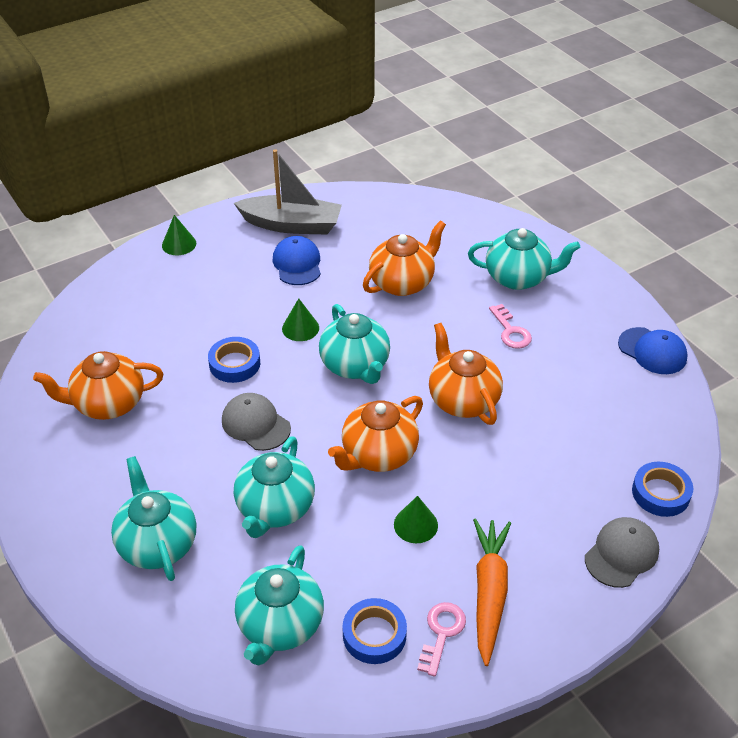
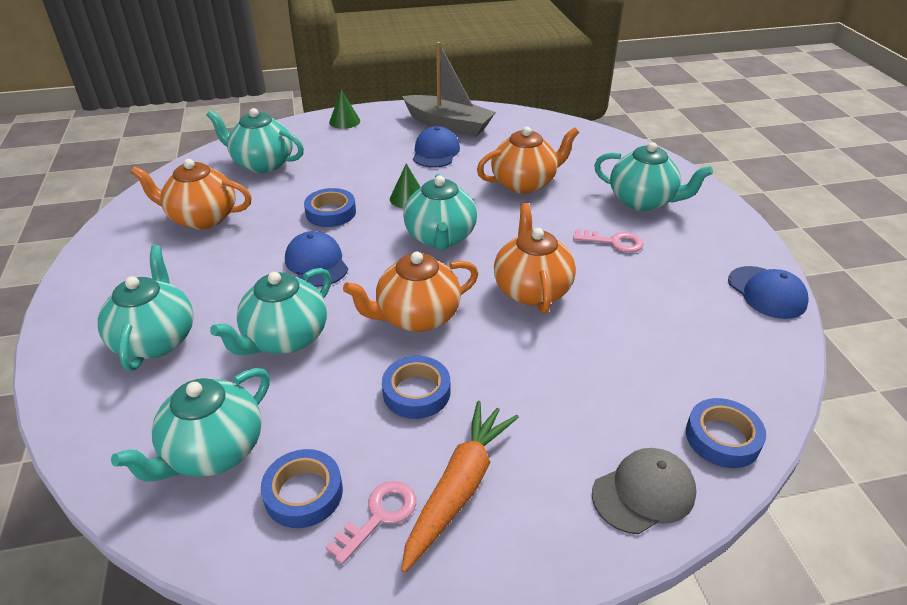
camera: 20 degrees right, 5 degrees down
grey cap [222,393,291,451] -> blue cap [285,231,348,287]
green cone [394,496,438,543] -> blue tape [382,356,450,419]
pink key [489,304,532,349] -> pink key turned 75 degrees counterclockwise [573,229,643,253]
none -> turquoise teapot [206,108,304,173]

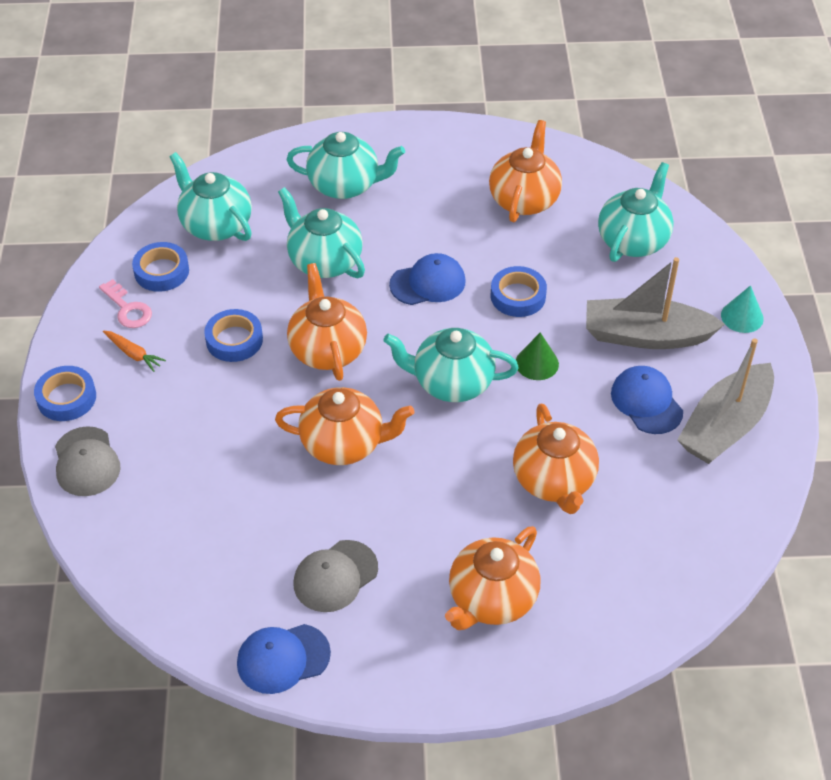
camera: 100 degrees right, 10 degrees up
green cone [329,90,360,129] -> turquoise cone [721,285,764,333]
orange carrot [401,401,519,573] -> orange carrot [103,330,166,372], size x0.50
blue cap [413,126,460,168] -> blue cap turned 135 degrees counterclockwise [611,366,683,434]
pink key [573,229,643,253] -> none
turquoise teapot [594,142,713,211] -> orange teapot [445,526,541,630]
blue tape [686,398,766,468] -> blue tape moved to [34,366,96,421]
none -> grey cap [294,540,378,612]
none -> grey boat [586,257,725,349]

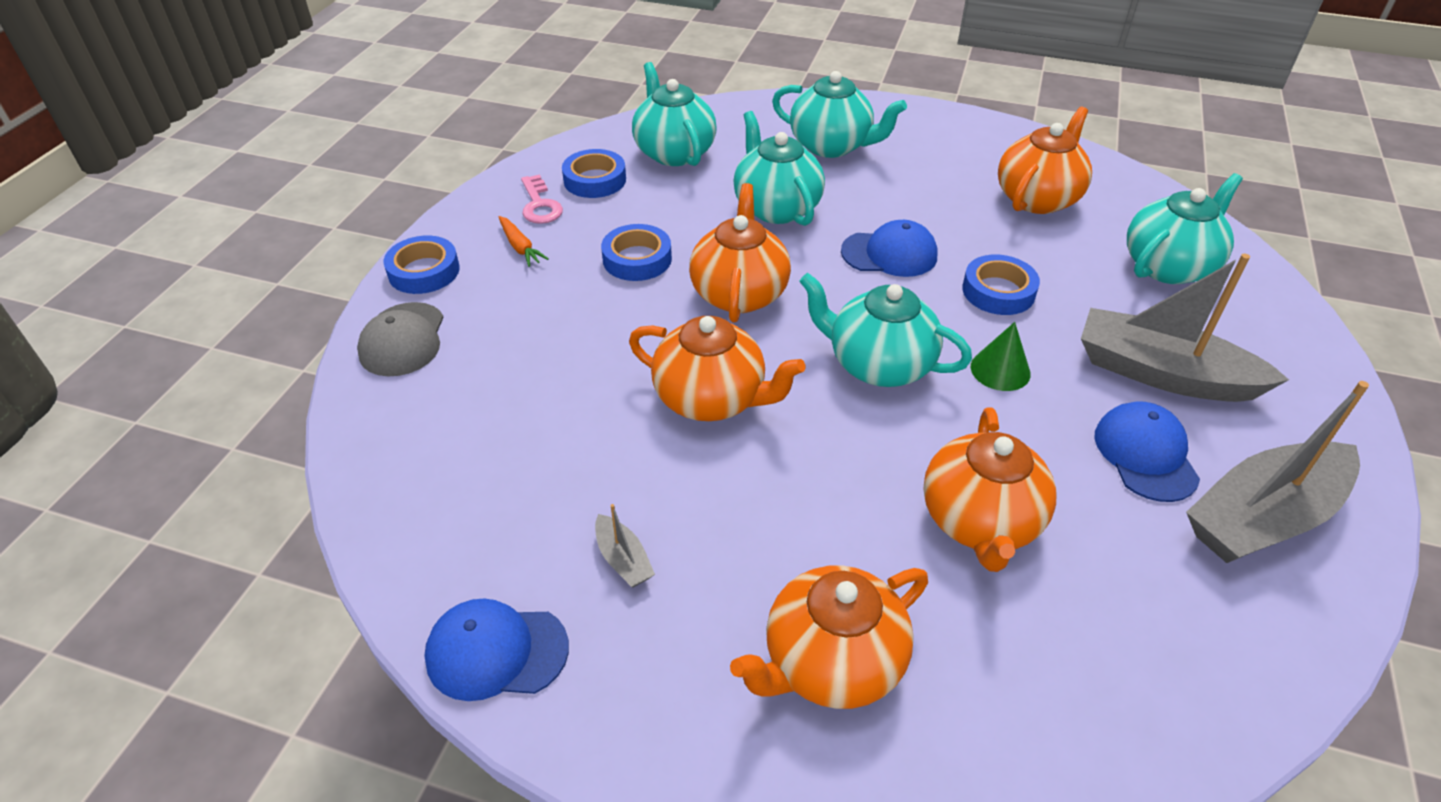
camera: 20 degrees right, 5 degrees down
grey cap [294,540,378,612] -> grey boat [595,504,655,588]
turquoise cone [721,285,764,333] -> none

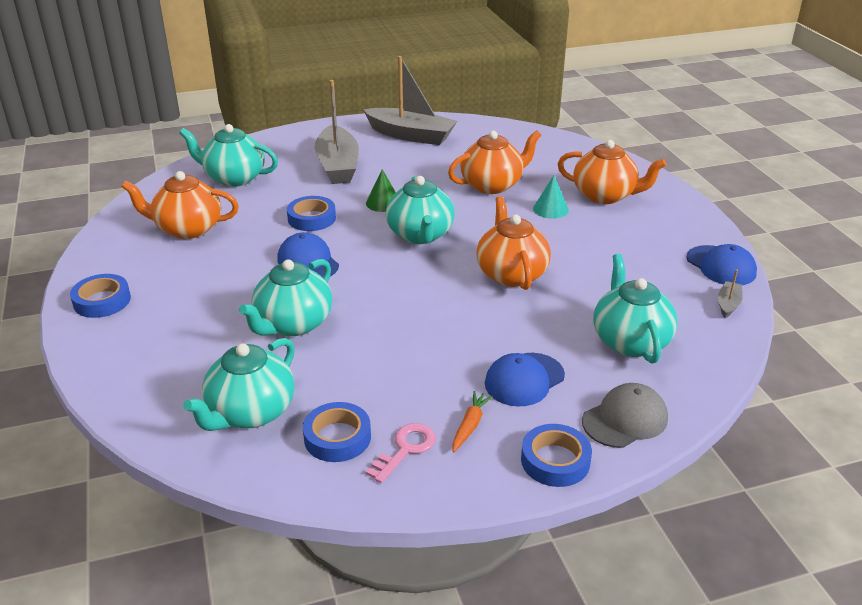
camera: 125 degrees left, 10 degrees down
grey boat [595,504,655,588] -> grey boat moved to [718,269,743,318]
blue tape [601,224,672,281] -> blue tape moved to [70,274,131,318]
orange teapot [689,183,791,323] -> none
turquoise teapot [772,71,907,158] -> turquoise teapot moved to [594,254,678,364]
blue cap [1095,401,1200,502] -> blue cap moved to [485,353,565,406]
none -> turquoise cone [533,175,569,219]

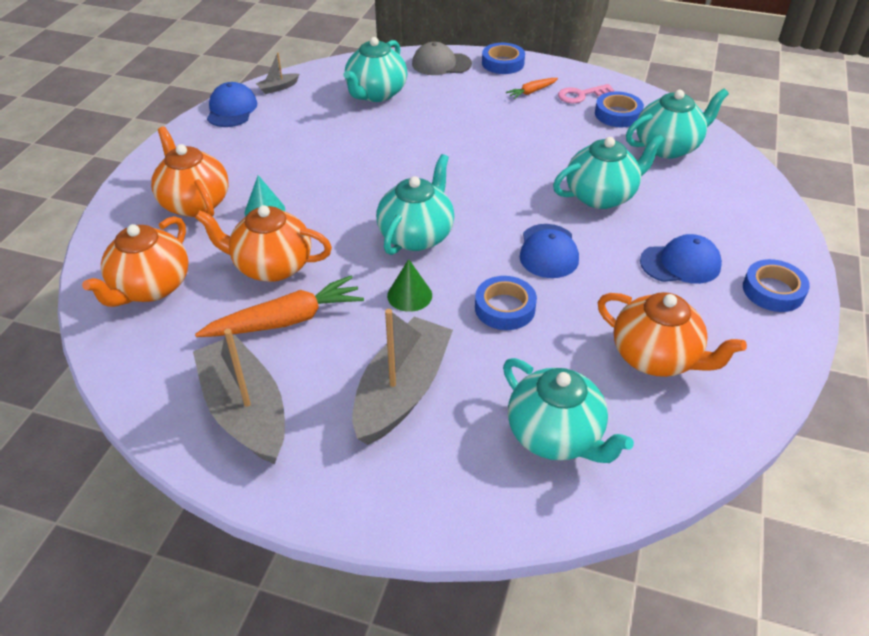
camera: 145 degrees left, 10 degrees up
orange teapot [476,196,551,290] -> orange teapot moved to [82,216,189,307]
blue cap [485,353,565,406] -> blue cap moved to [640,234,722,284]
none -> orange carrot [195,276,364,337]

